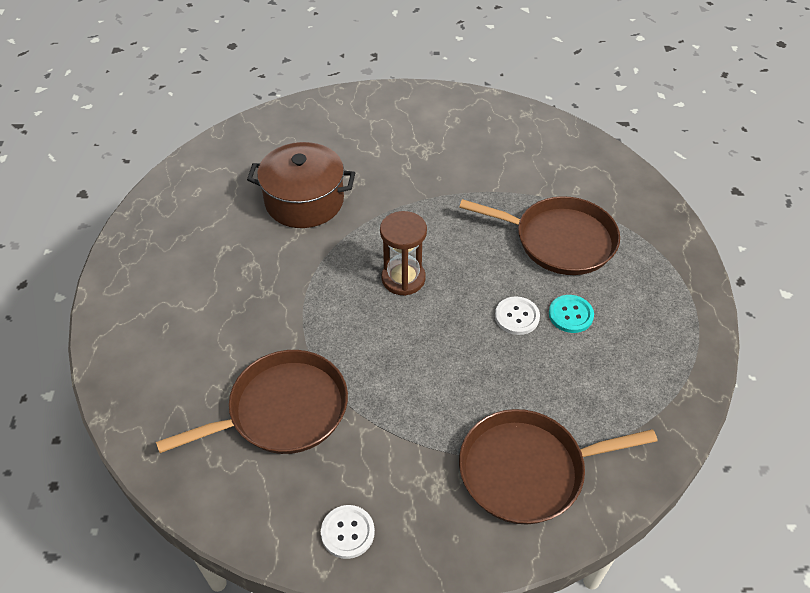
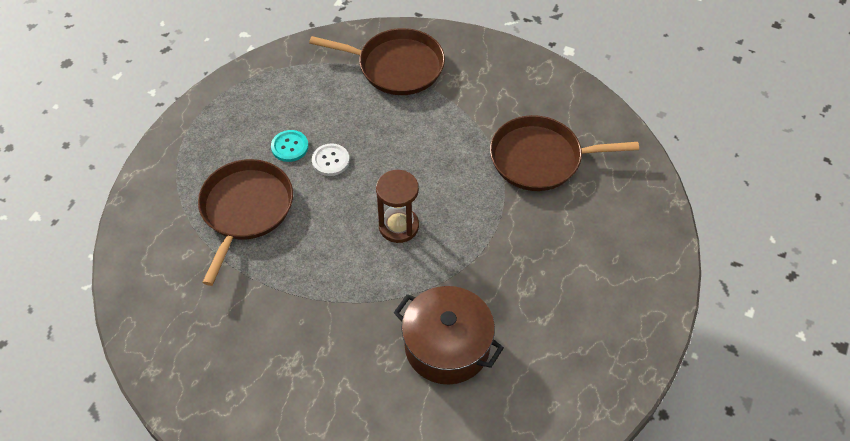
camera: 155 degrees left, 5 degrees up
white button [321,505,375,559] -> none
brown pan [459,196,620,275] -> brown pan turned 60 degrees clockwise [198,159,293,286]

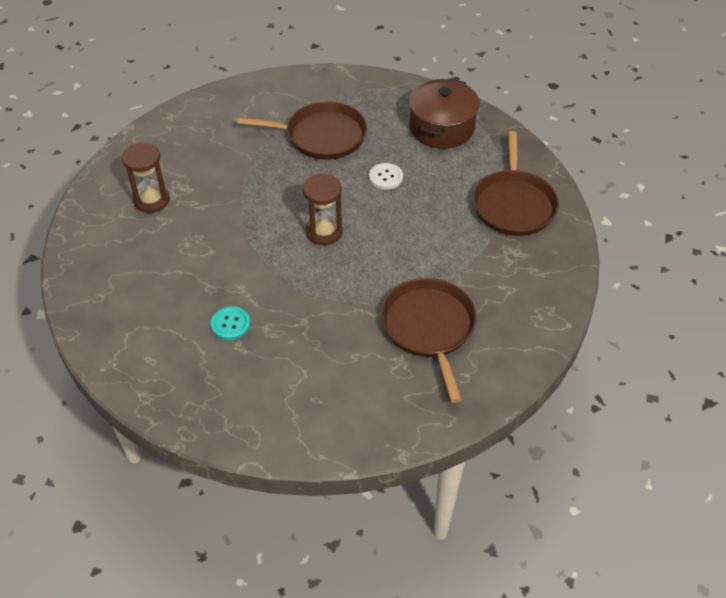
camera: 80 degrees right, 5 degrees down
turquoise button [271,130,309,162] -> turquoise button moved to [211,306,250,340]
brown pot [394,286,504,384] -> brown pot moved to [409,78,479,149]
none -> brown hourglass [122,142,170,213]

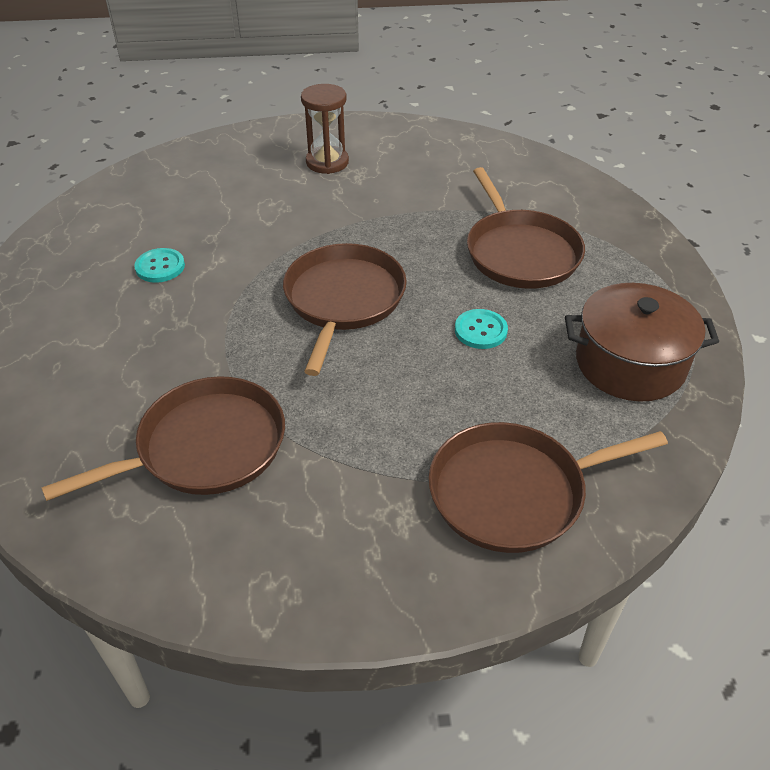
camera: 70 degrees right, 5 degrees down
brown hourglass [303,174,343,245] -> brown pan [283,243,407,376]
white button [369,163,403,190] -> turquoise button [455,309,508,349]

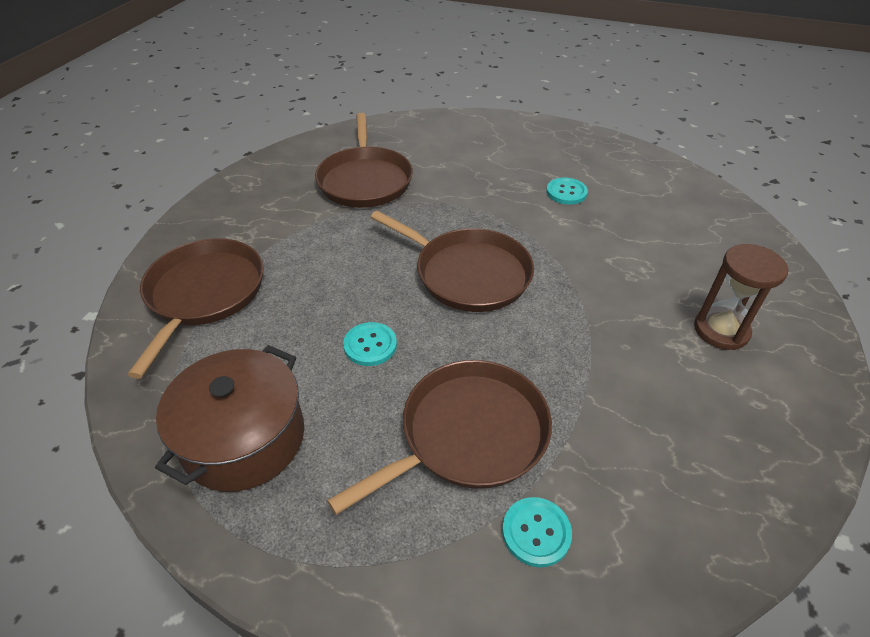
camera: 115 degrees right, 0 degrees up
brown pan [467,167,585,289] -> brown pan turned 135 degrees clockwise [327,360,552,515]
none -> turquoise button [502,497,572,567]

